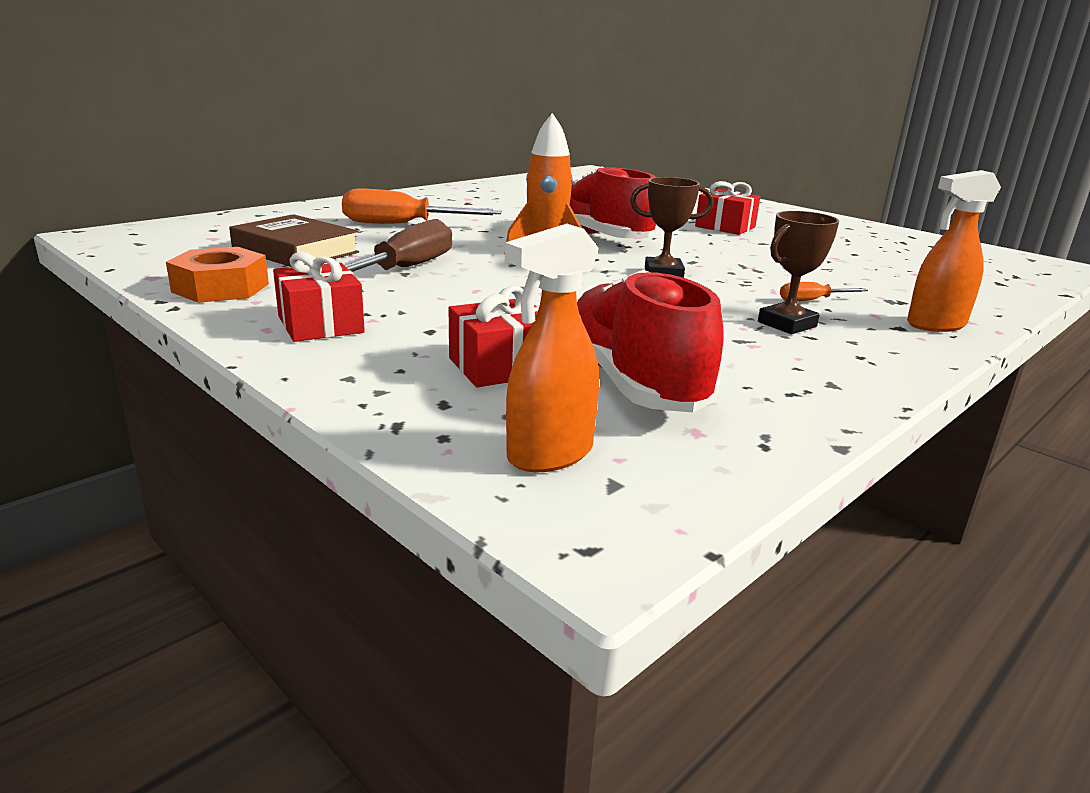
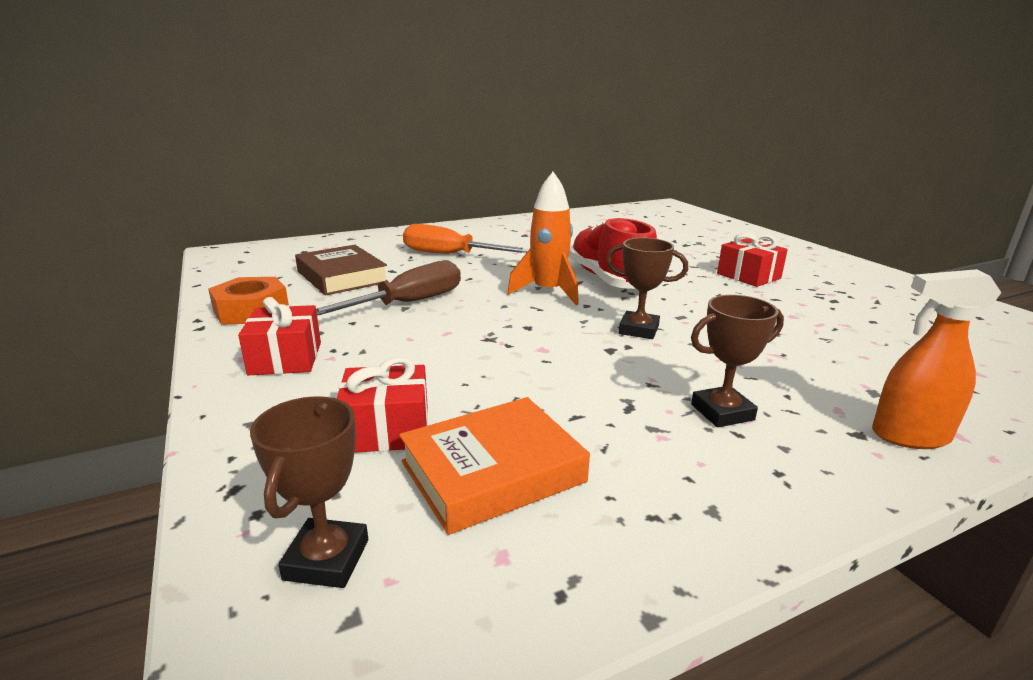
camera: 20 degrees right, 0 degrees up
orange spray bottle [505,224,599,472] -> brown trophy [250,396,368,588]
red shoe [577,270,723,412] -> orange book [399,397,590,535]
orange screwdriver [780,282,868,301] -> none

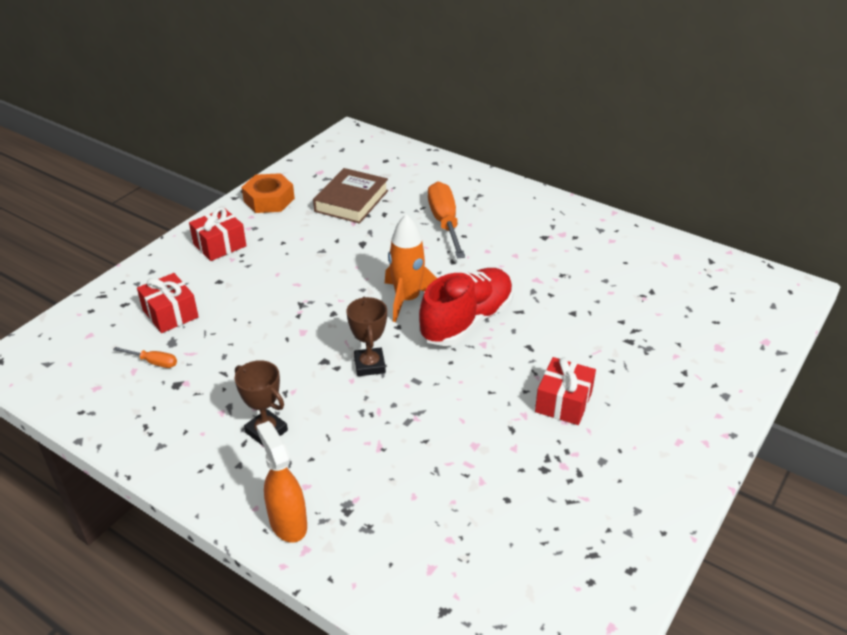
camera: 60 degrees right, 15 degrees up
brown trophy [250,396,368,588] -> none
brown screwdriver [316,260,461,315] -> none
orange book [399,397,590,535] -> orange screwdriver [113,347,177,368]

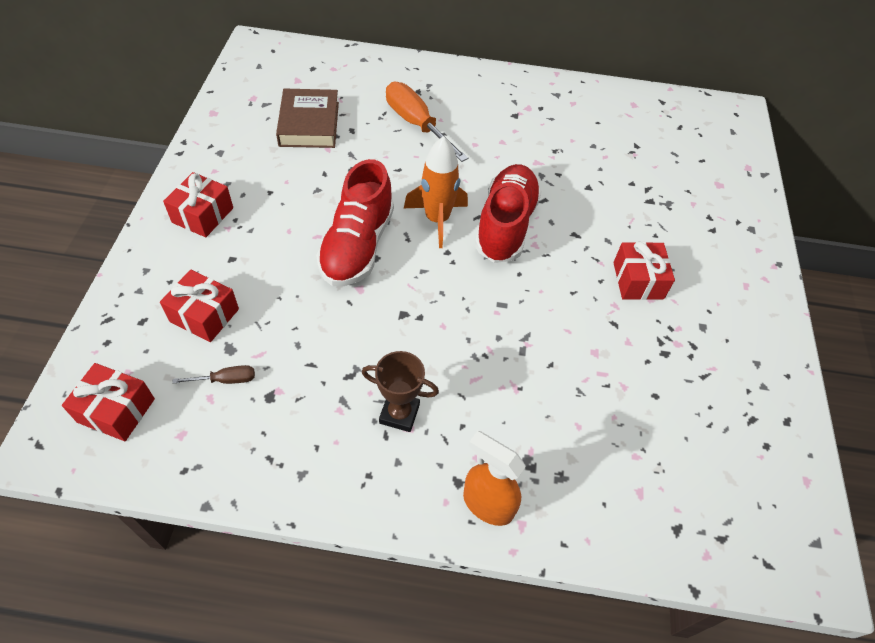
camera: 30 degrees left, 15 degrees up
orange screwdriver [113,347,177,368] -> brown screwdriver [172,365,255,384]
orange nut [242,173,295,213] -> none
brown trophy [347,296,387,376] -> none
none -> red gift [62,363,155,441]
none -> red shoe [316,159,394,286]

